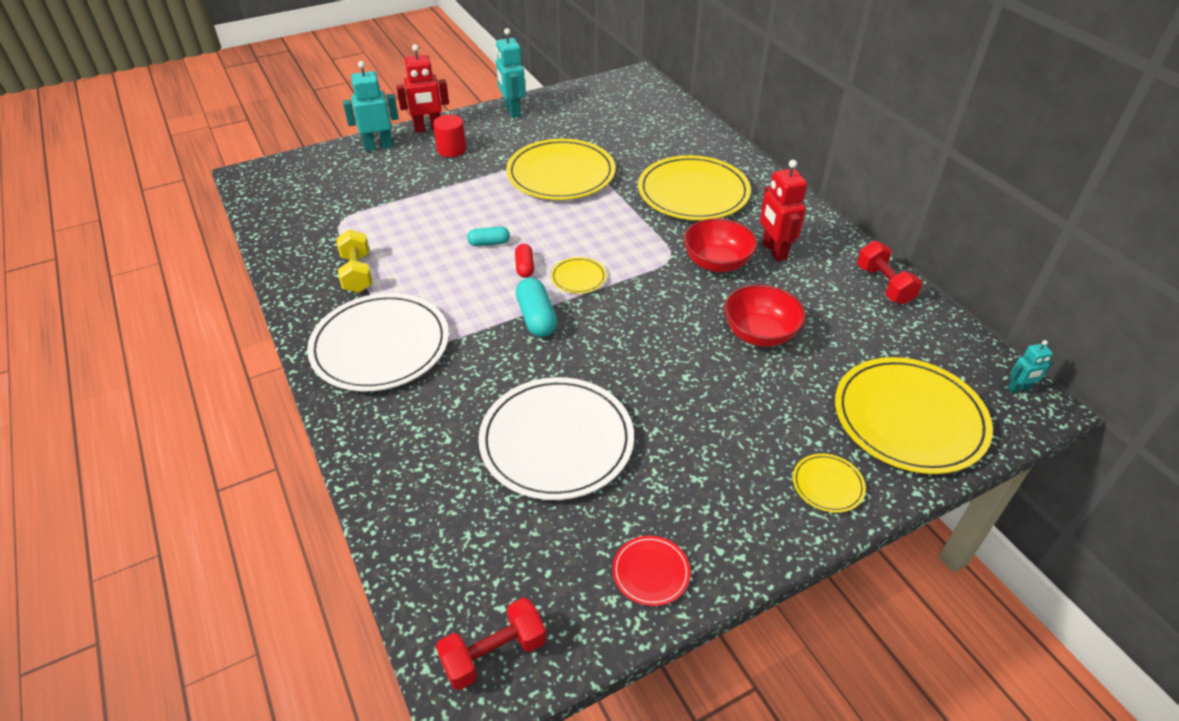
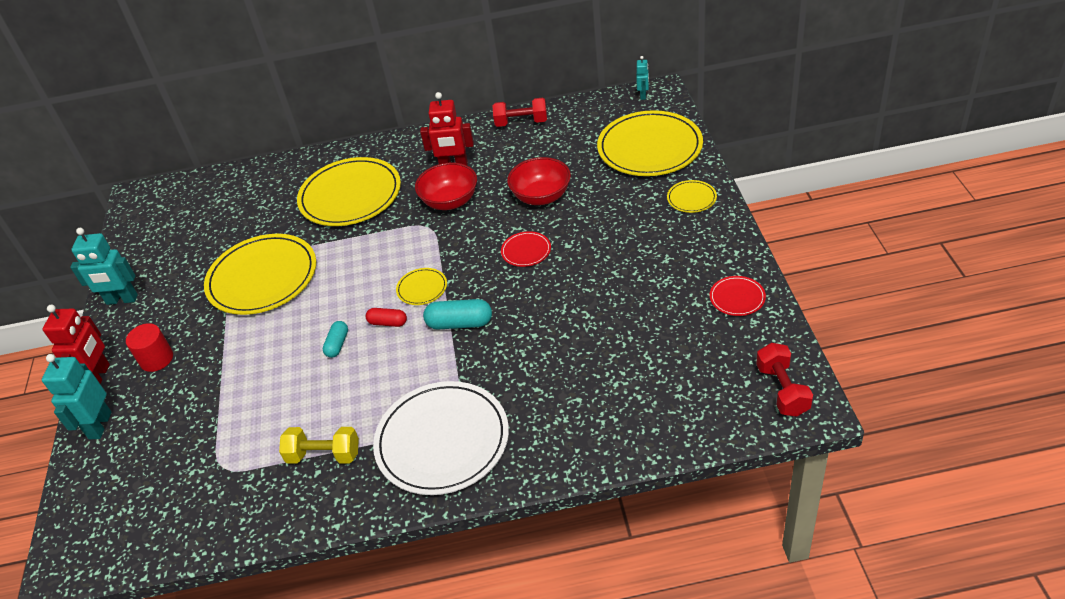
camera: 65 degrees left, 0 degrees up
white plate [479,377,634,500] -> none
none -> red plate [501,231,551,267]

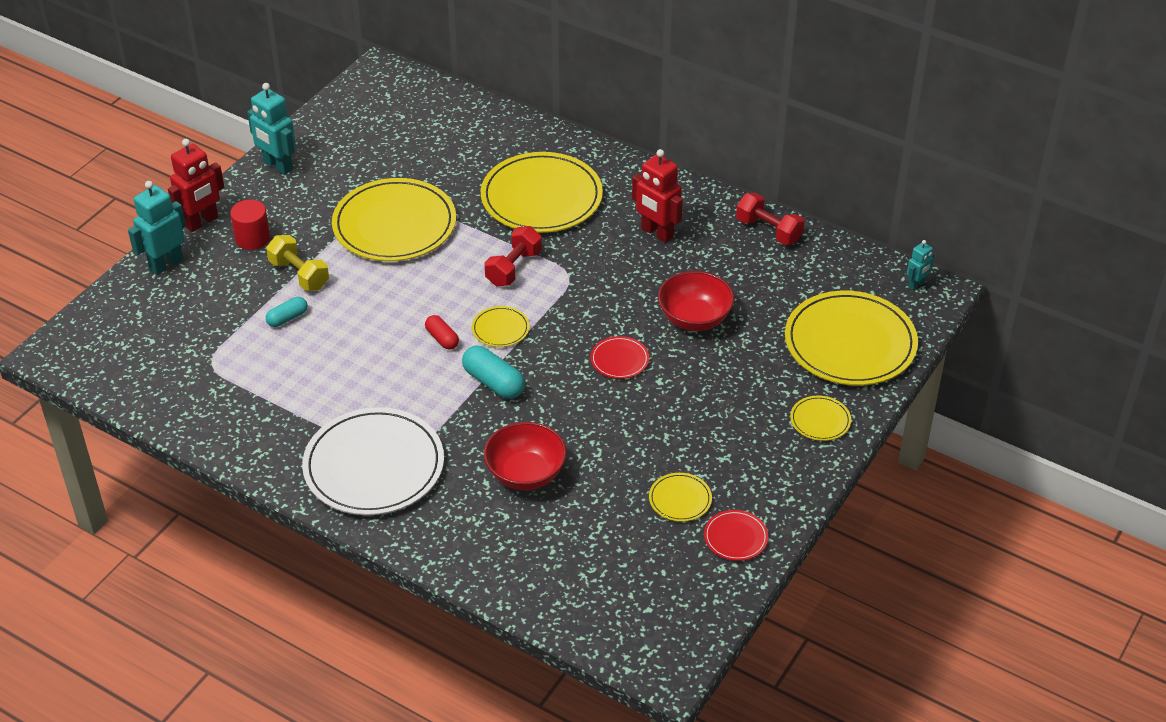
camera: 35 degrees right, 0 degrees up
yellow dumbbell [279,427,359,464] -> yellow dumbbell moved to [266,235,329,291]
turquoise capsule [323,321,348,358] -> turquoise capsule moved to [266,297,308,327]
red bowl [415,163,477,210] -> red bowl moved to [484,422,567,490]
red dumbbell [756,343,813,417] -> red dumbbell moved to [484,226,542,286]
none -> yellow plate [649,473,712,522]

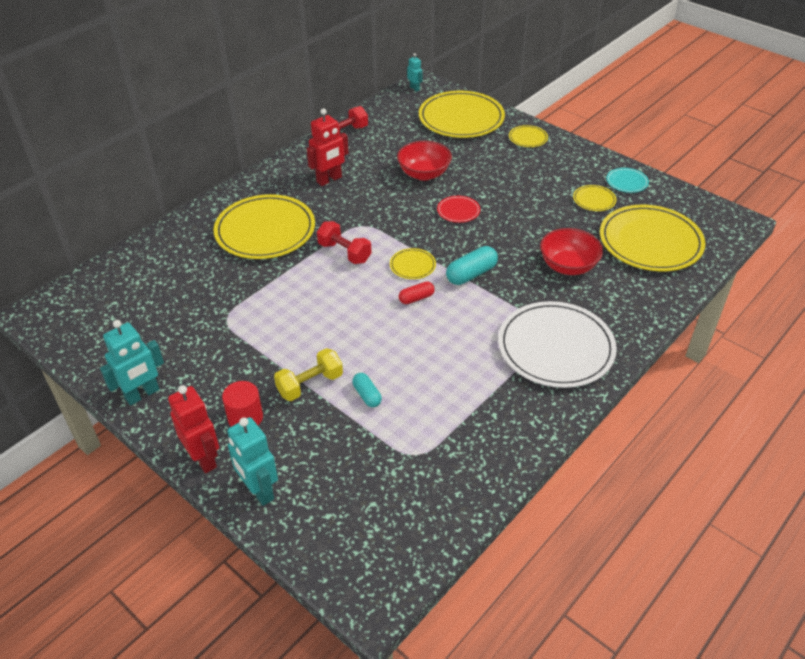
camera: 80 degrees left, 0 degrees up
yellow plate [332,178,456,261] -> yellow plate moved to [600,205,705,271]
red plate [704,510,768,561] -> turquoise plate [606,168,649,193]

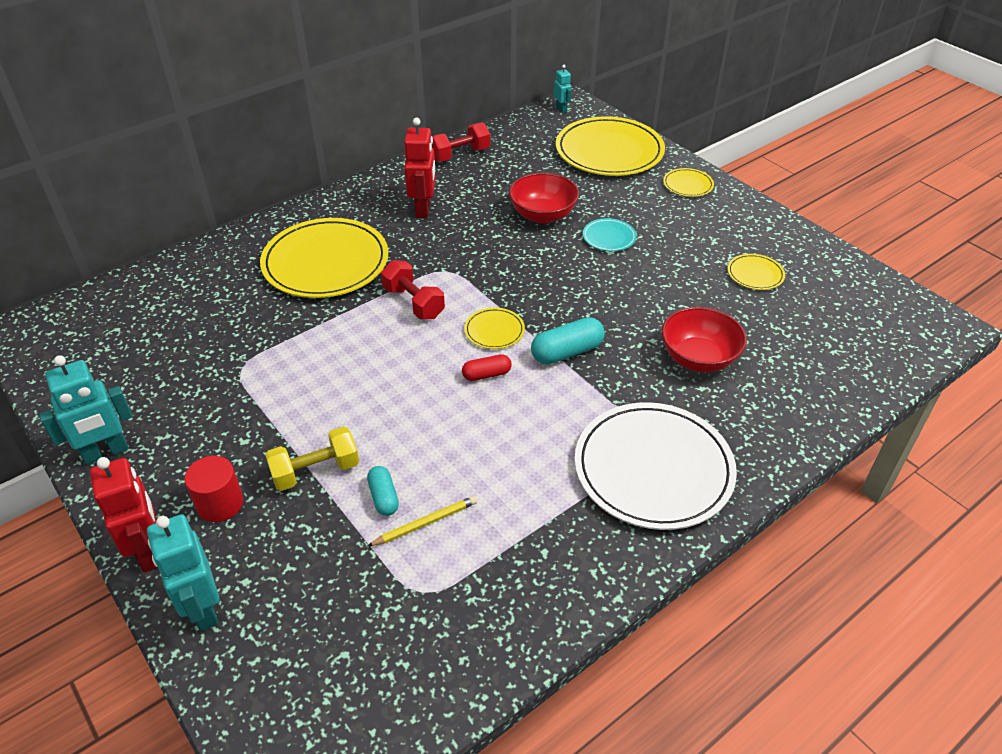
camera: 10 degrees right, 0 degrees up
red robot [307,108,349,186] -> red robot turned 60 degrees counterclockwise [404,117,436,218]
red plate [437,196,480,223] -> none
yellow plate [600,205,705,271] -> none
turquoise plate [606,168,649,193] -> turquoise plate moved to [583,218,637,251]
none -> yellow pencil [368,496,477,546]

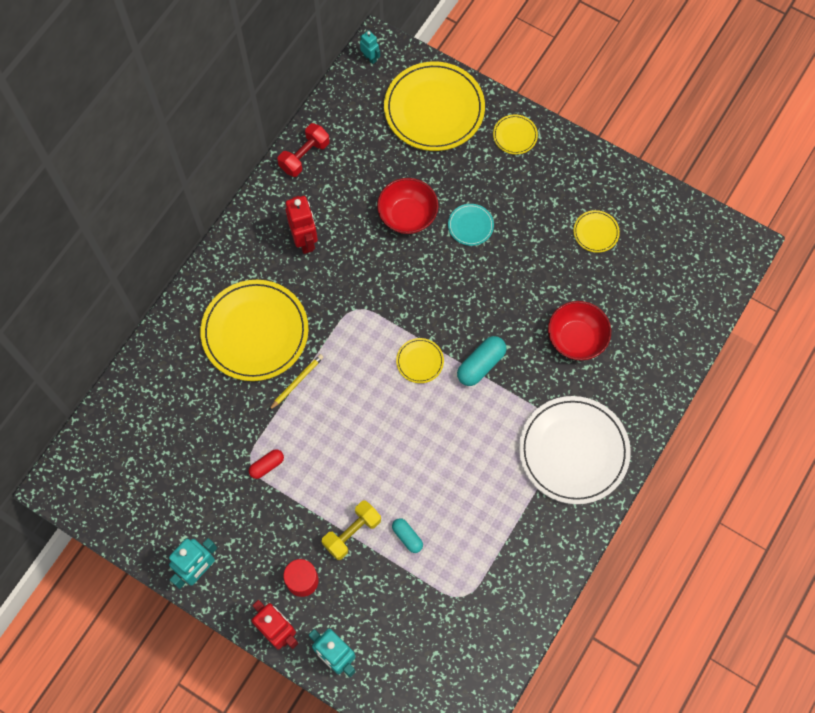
camera: 20 degrees left, 25 degrees up
yellow pencil [368,496,477,546] -> yellow pencil moved to [269,354,324,410]
red dumbbell [381,260,445,319] -> none
red capsule [462,354,512,381] -> red capsule moved to [249,449,284,479]

